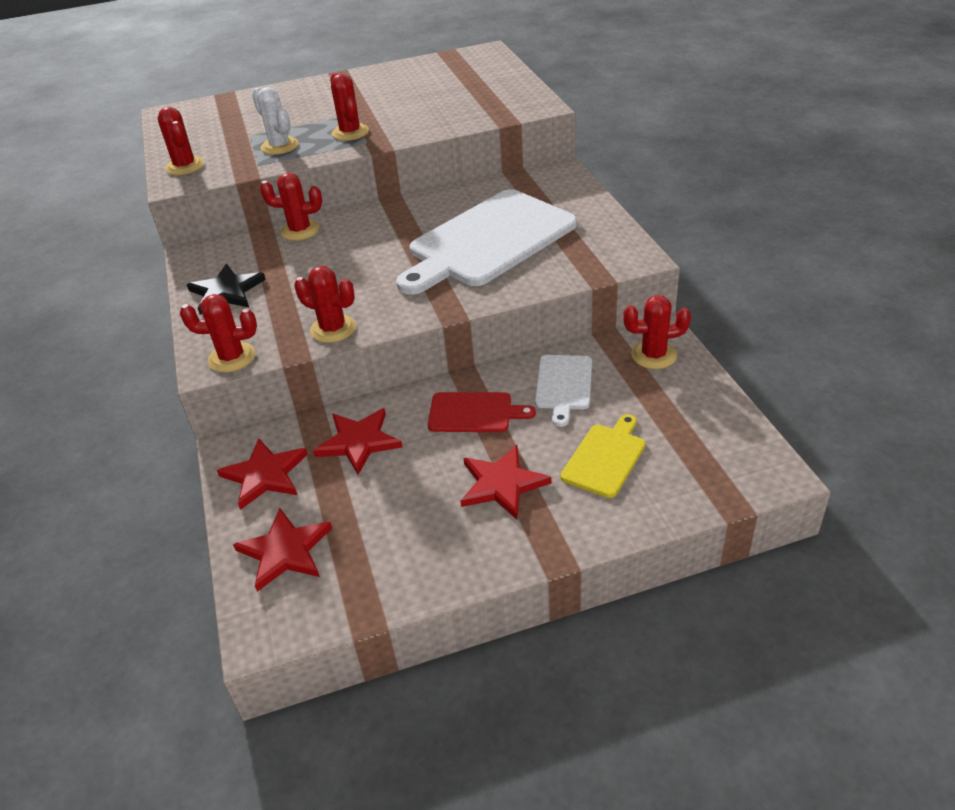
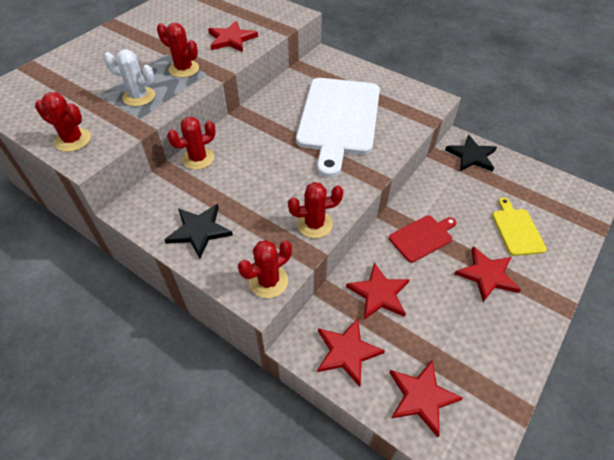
camera: 40 degrees left, 10 degrees up
white cutting board [535,355,592,427] -> none
red cactus [623,295,691,369] -> black star [445,135,497,172]
none -> red star [208,21,258,52]

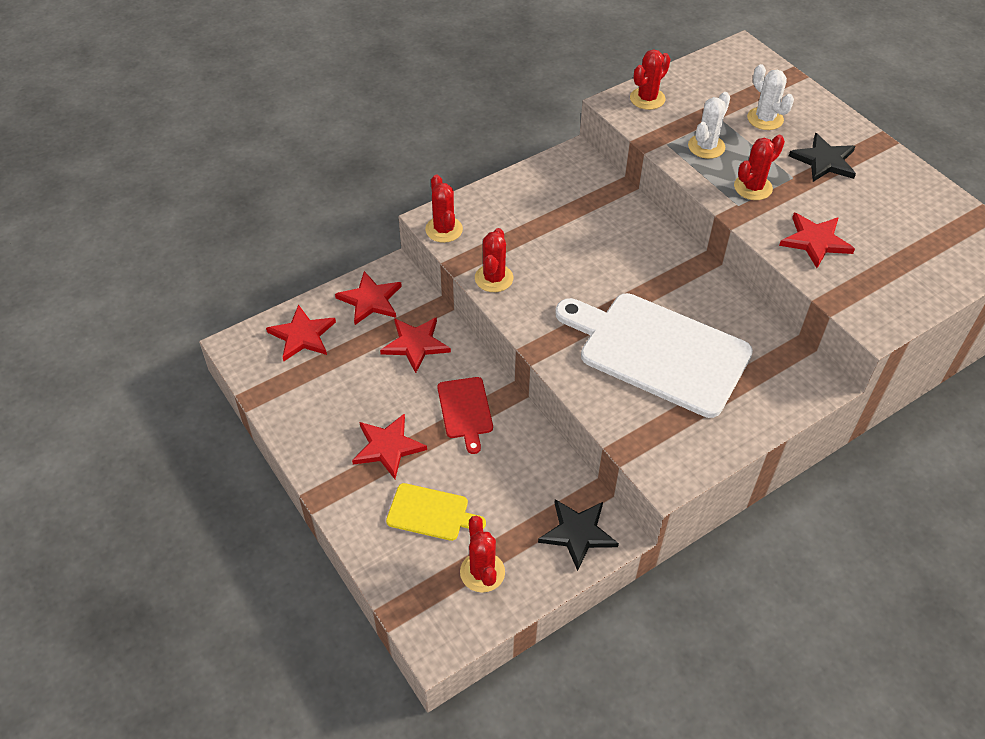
camera: 110 degrees right, 0 degrees up
black star [164,204,233,258] -> black star moved to [789,133,856,182]
red cactus [167,116,216,170] -> red cactus moved to [460,516,505,593]
none -> white cactus [747,64,794,130]

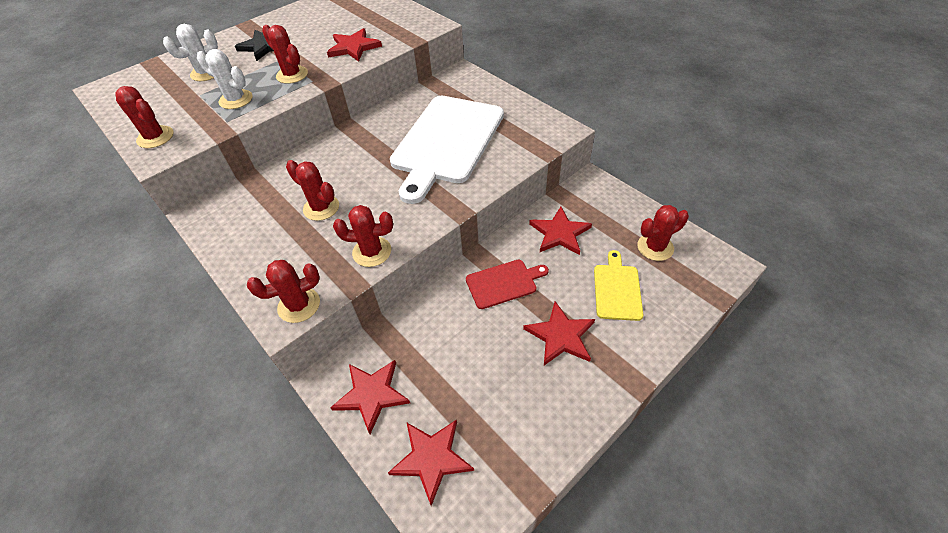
camera: 95 degrees left, 0 degrees up
red star [380,317,451,373] -> red star moved to [529,207,592,255]
black star [538,499,619,571] -> none
none -> red cactus [286,160,339,221]

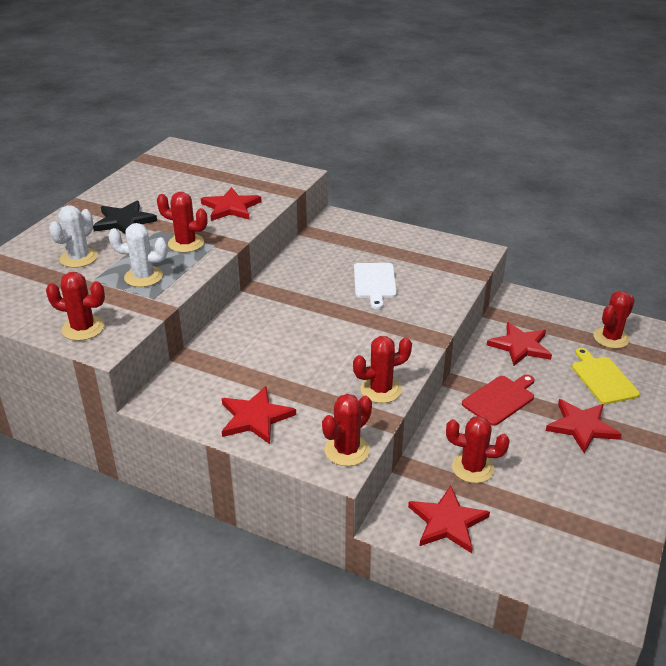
camera: 25 degrees left, 15 degrees down
red cactus [286,160,339,221] -> red cactus moved to [446,416,510,483]
red star [388,419,474,506] -> red star moved to [222,386,296,444]
white cutting board [390,96,504,204] -> white cutting board [354,263,397,309], size x0.46

